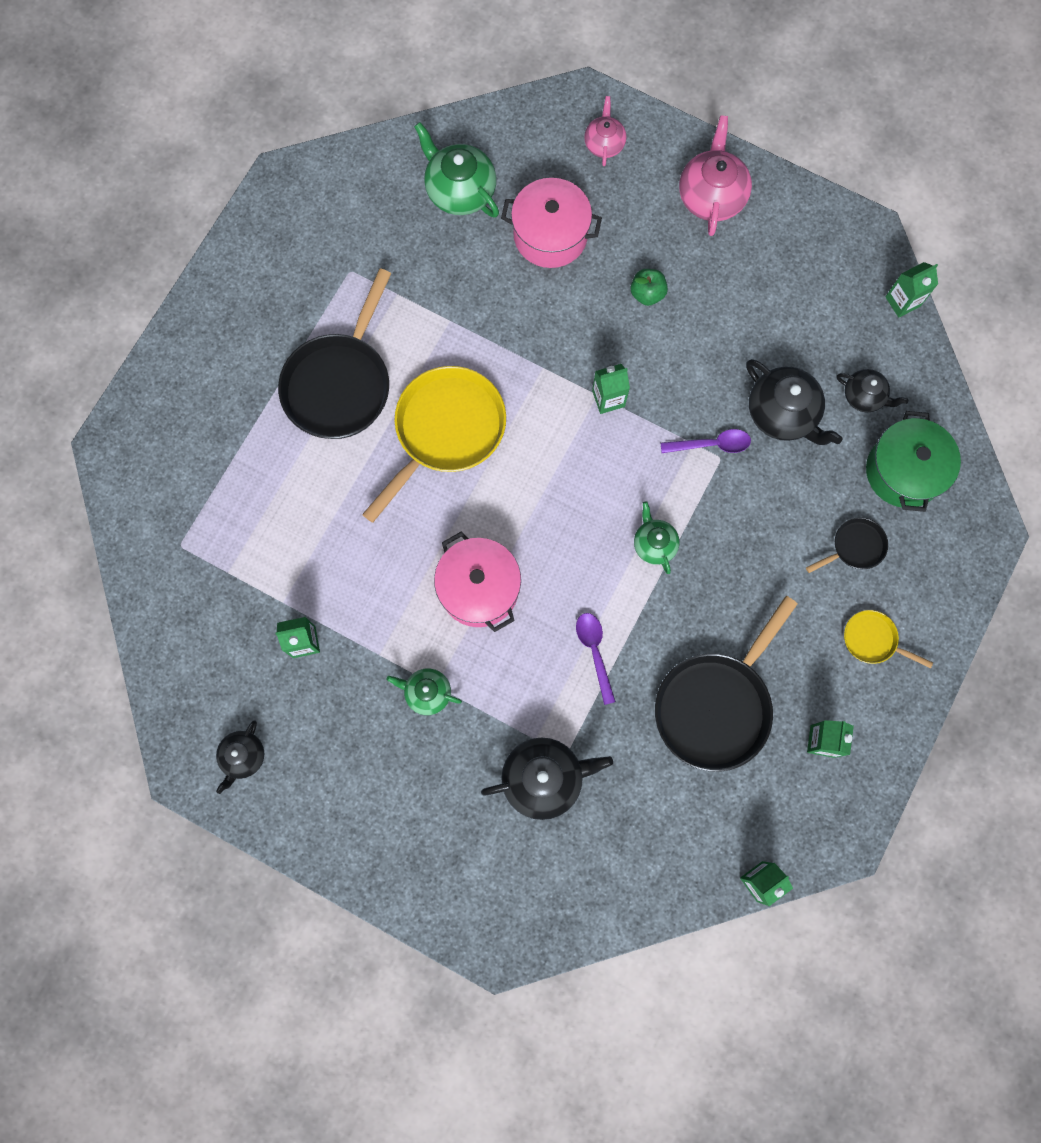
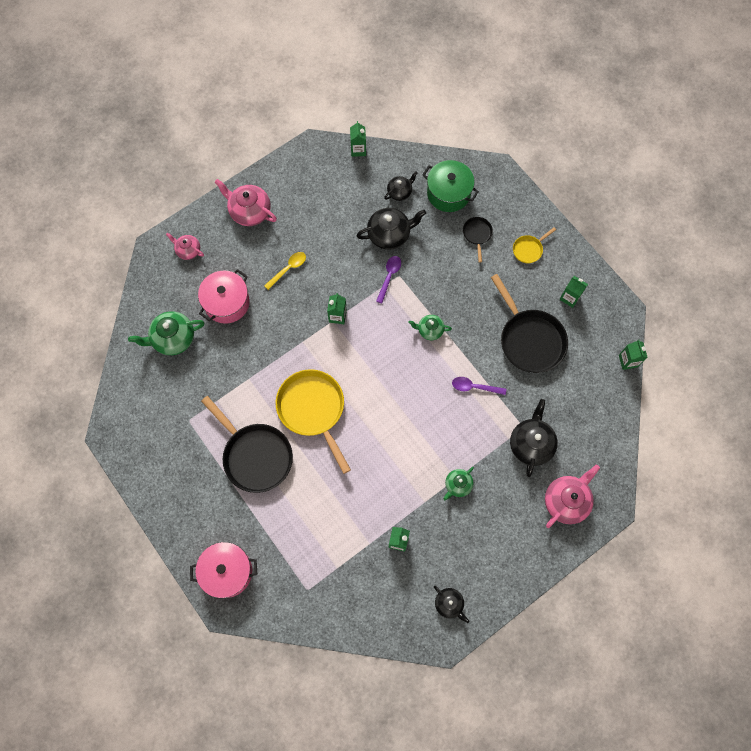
camera: 65 degrees left, 5 degrees down
pink pot [434,531,521,632] -> pink pot moved to [190,542,257,598]
green apple [631,269,668,306] -> yellow spoon [264,252,306,290]
none -> pink teapot [545,465,600,528]

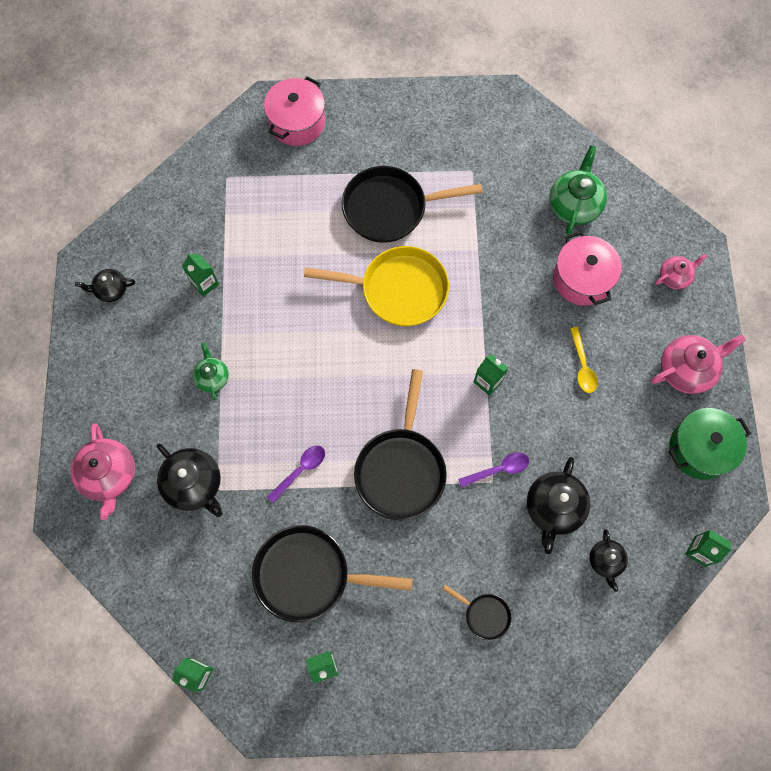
camera: 125 degrees right, 0 degrees up
purple spoon [376,256,401,304] -> purple spoon turned 75 degrees counterclockwise [458,453,529,488]
green teapot [408,315,452,340] -> black pan [354,369,447,520]
green pot [422,160,479,212] -> green pot moved to [669,408,751,480]
yellow pan [513,227,556,263] -> none

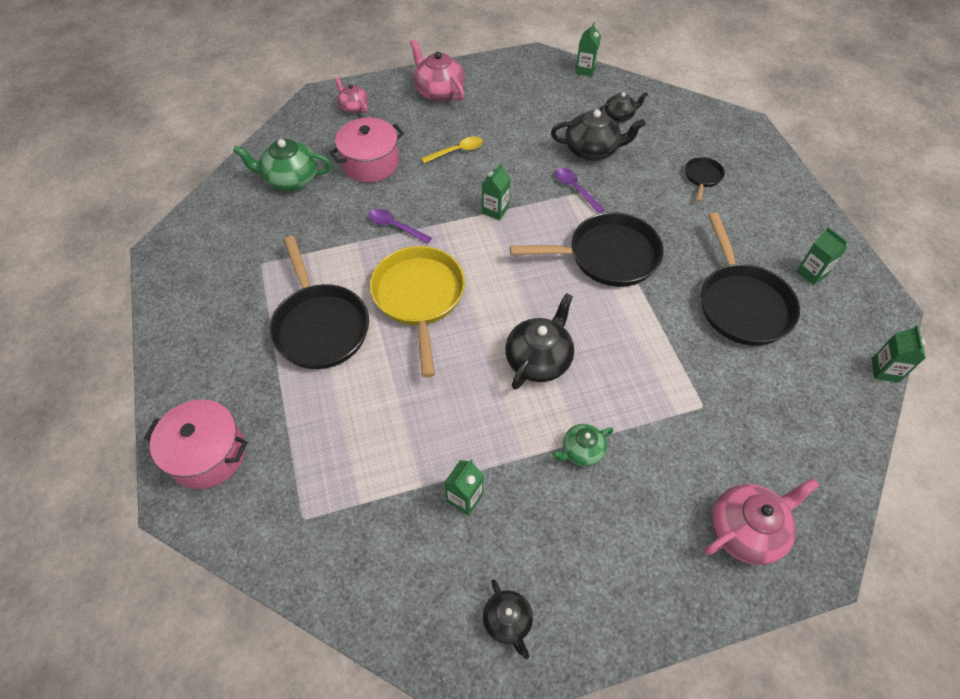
camera: 105 degrees left, 15 degrees down
black teapot [156,443,223,517] -> black teapot moved to [505,293,574,390]
purple spoon [267,445,325,503] -> purple spoon moved to [369,209,432,244]
green pot [669,408,751,480] -> none

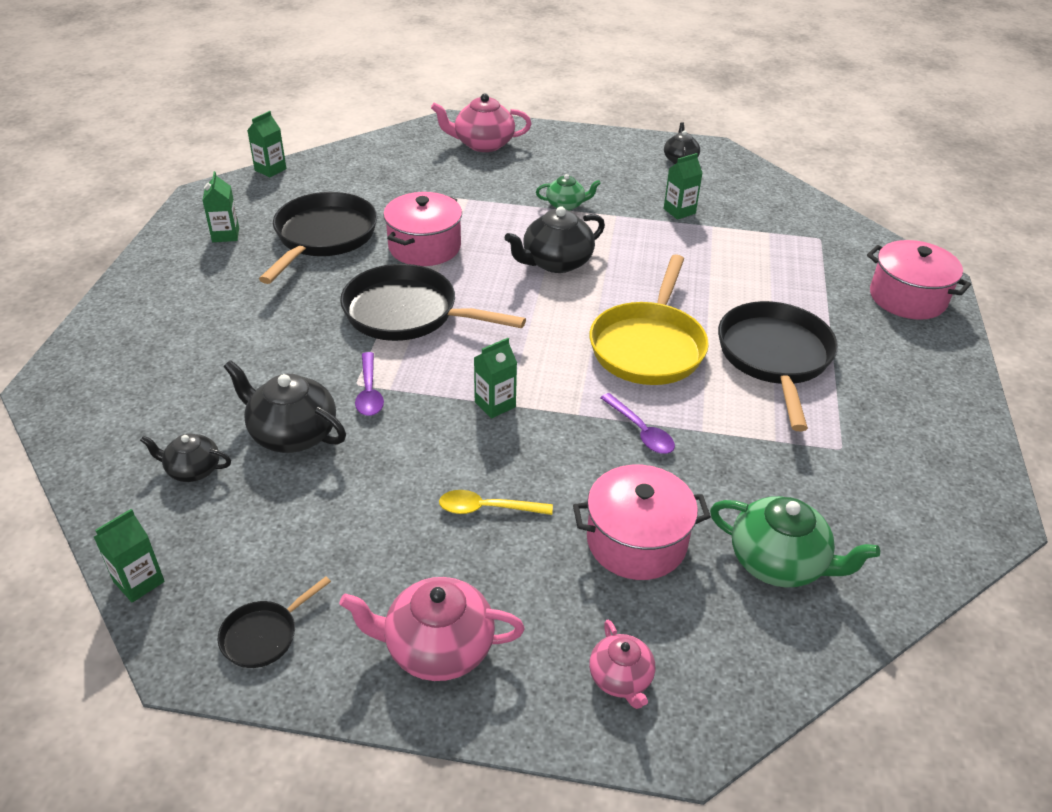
camera: 155 degrees left, 15 degrees down
pink teapot [410,39,465,102] -> pink teapot turned 105 degrees clockwise [339,577,525,681]
black pan [685,157,725,202] -> black pan moved to [217,577,331,668]
none -> pink pot [383,192,462,266]

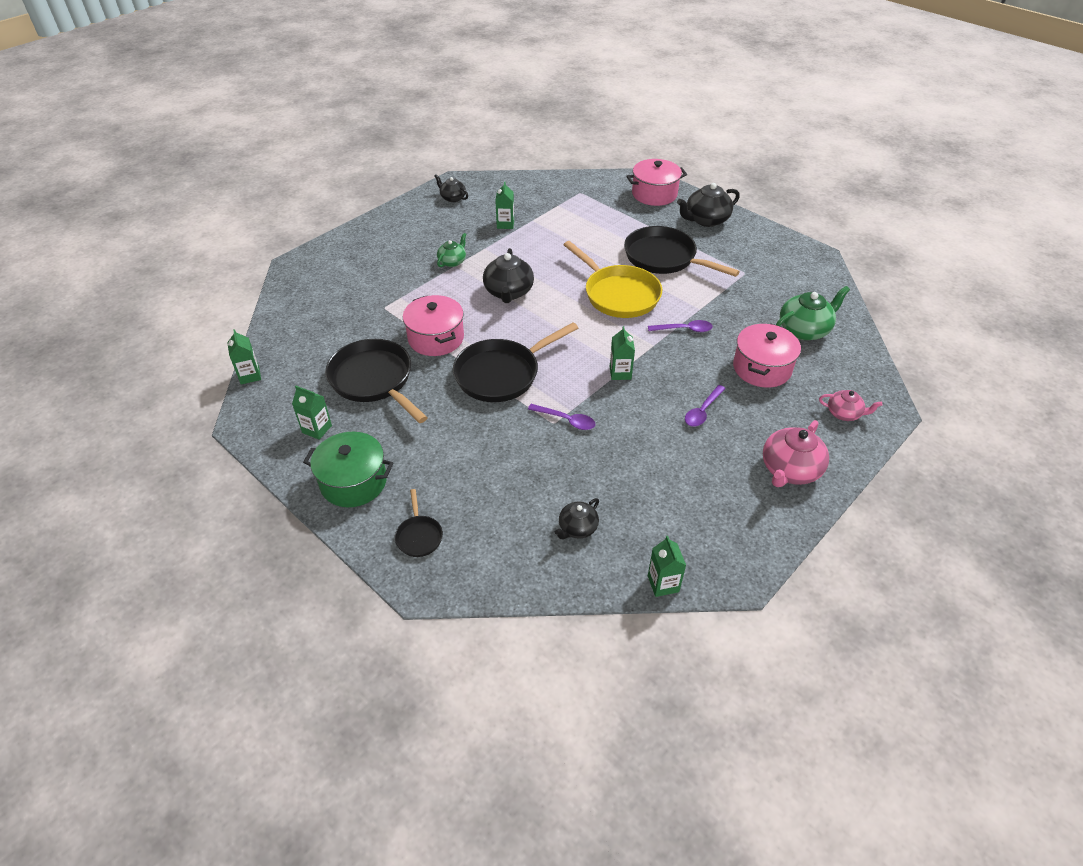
camera: 55 degrees left, 5 degrees up
black pan [217,577,331,668] -> black pan moved to [395,489,443,557]
black teapot [224,360,346,453] -> black teapot moved to [677,183,740,227]
pink teapot [431,93,531,152] -> none
yellow spoon [439,490,553,515] -> purple spoon [685,385,726,427]
none -> green pot [303,432,393,507]

